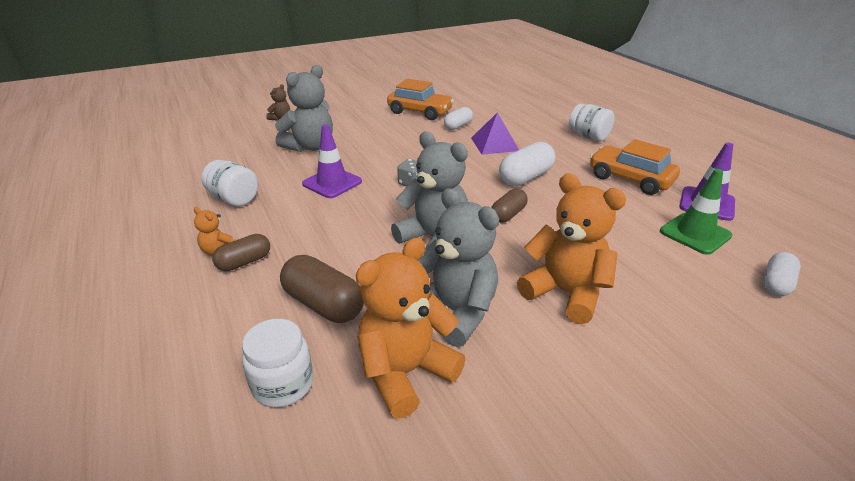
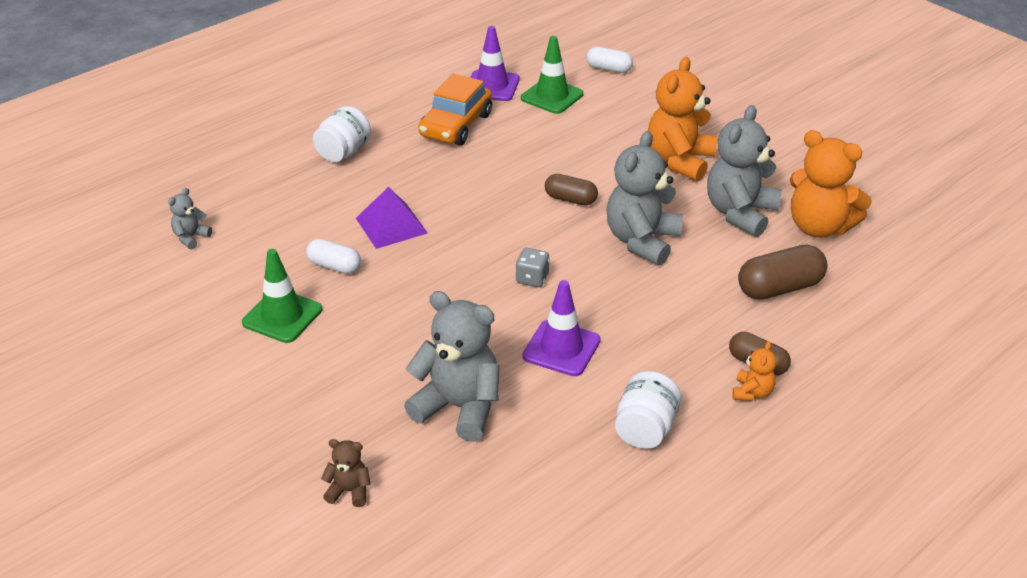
camera: 105 degrees left, 5 degrees up
white jar [242,319,313,408] -> none
brown capsule [280,255,364,323] -> brown capsule turned 45 degrees clockwise [738,244,828,300]
orange car [387,79,454,120] -> green traffic cone [242,249,322,343]
white capsule [499,142,555,186] -> none
none -> grey teddy bear [168,188,212,249]

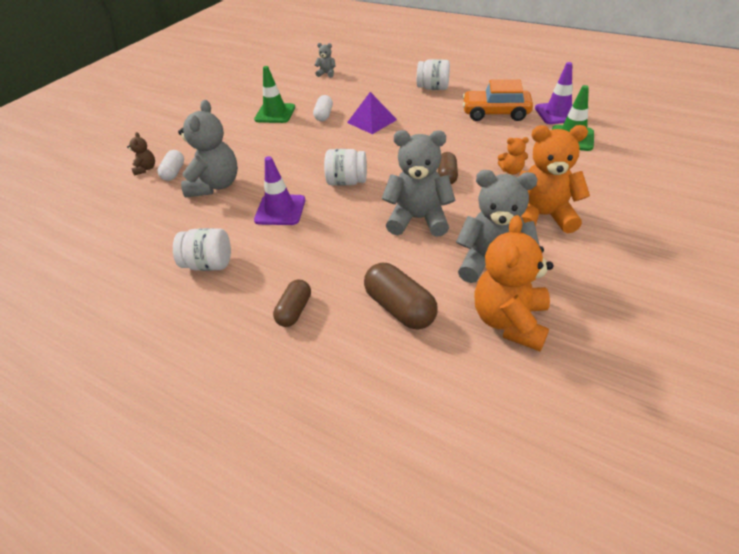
camera: 75 degrees right, 5 degrees up
grey dice [516,248,550,287] -> white jar [324,149,367,186]
white capsule [586,47,633,73] -> white capsule moved to [158,150,184,181]
orange teddy bear [733,341,777,401] -> orange teddy bear moved to [498,137,529,174]

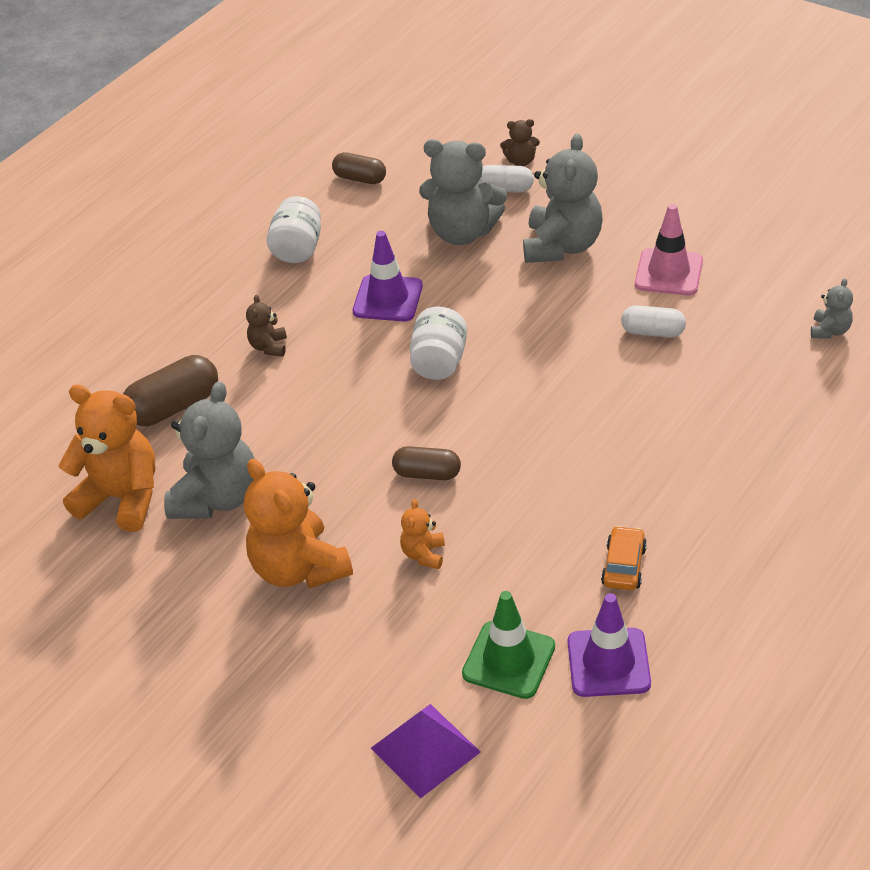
camera: 95 degrees right, 0 degrees up
green traffic cone [254,66,295,123] -> pink traffic cone [635,204,703,296]
brown capsule [273,280,311,327] -> brown capsule moved to [332,152,386,184]
purple pyramid [347,92,397,134] -> purple pyramid moved to [371,704,481,798]
grey teddy bear [382,130,455,237] -> grey teddy bear moved to [523,133,602,263]
white jar [417,59,450,90] -> none
orange car [462,79,533,121] -> orange car [601,526,647,590], size x0.56
orange teddy bear [519,125,590,234] -> orange teddy bear turned 135 degrees clockwise [244,459,353,588]
none -> brown teddy bear [246,295,287,357]

